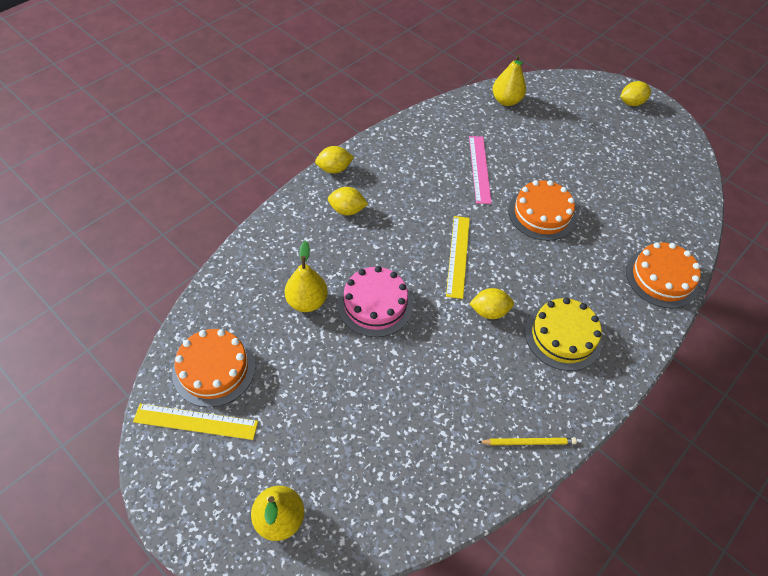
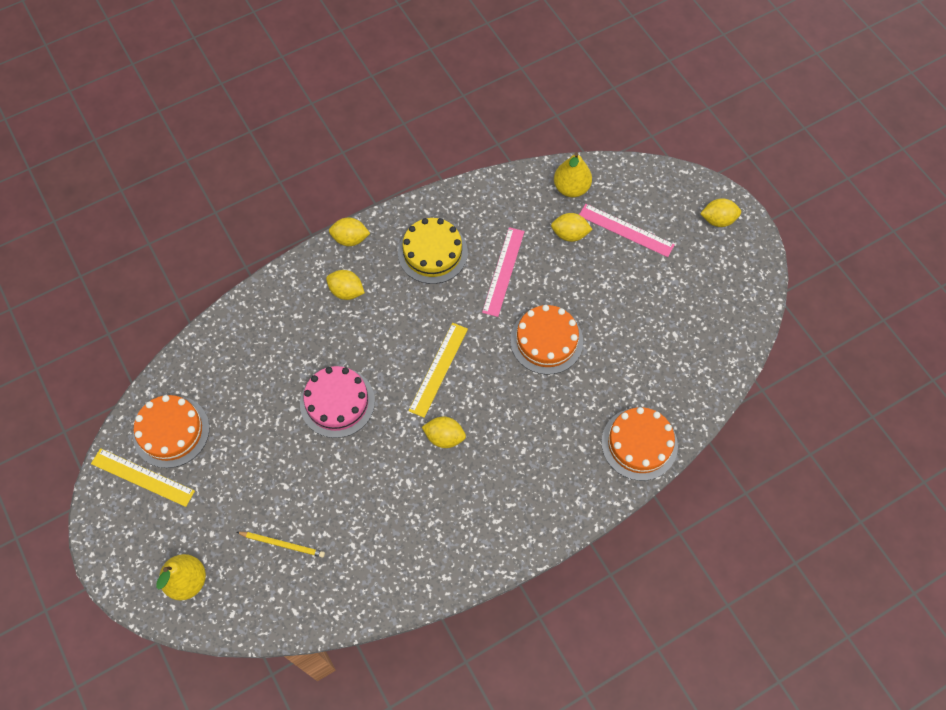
camera: 20 degrees right, 10 degrees up
yellow pear [285,241,328,312] -> none
yellow pencil [478,438,577,445] -> yellow pencil moved to [237,532,325,557]
yellow cake [525,298,602,371] -> yellow cake moved to [398,218,468,284]
none -> yellow lemon [551,213,593,242]
none -> pink ruler [579,204,675,257]

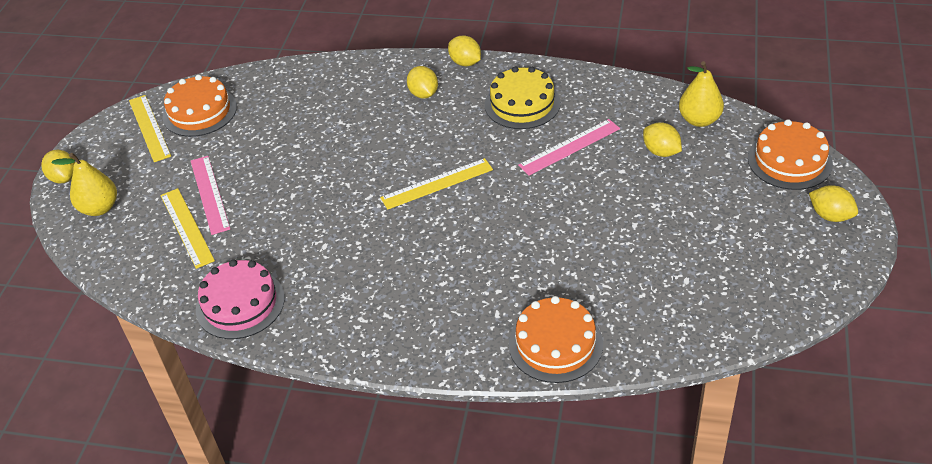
camera: 45 degrees right, 20 degrees down
yellow pencil [237,532,325,557] -> yellow ruler [161,188,215,269]
pink cake [300,366,375,438] -> pink cake moved to [196,259,285,339]
yellow lemon [422,417,466,448] -> yellow lemon moved to [41,150,75,183]
orange cake [510,305,583,375] -> orange cake moved to [748,119,833,190]
pink ruler [579,204,675,257] -> pink ruler moved to [191,156,230,235]

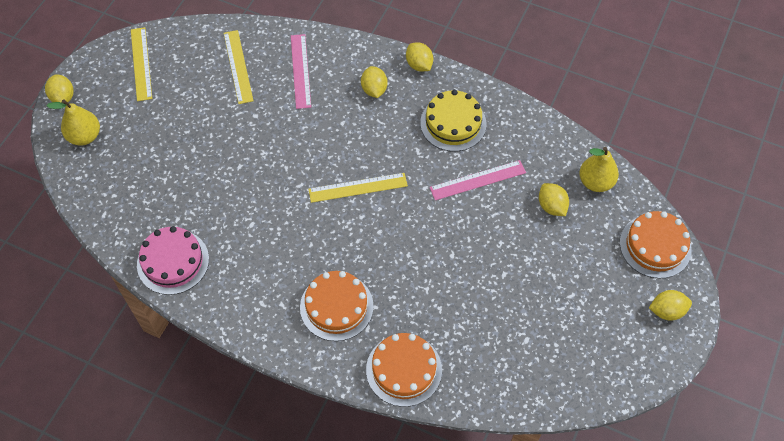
camera: 10 degrees right, 15 degrees up
yellow ruler [161,188,215,269] -> yellow ruler moved to [224,30,253,104]
orange cake [163,75,237,137] -> orange cake moved to [300,271,374,341]
pink ruler [191,156,230,235] -> pink ruler moved to [291,34,311,109]
yellow lemon [809,185,858,222] -> yellow lemon turned 60 degrees counterclockwise [649,290,692,321]

